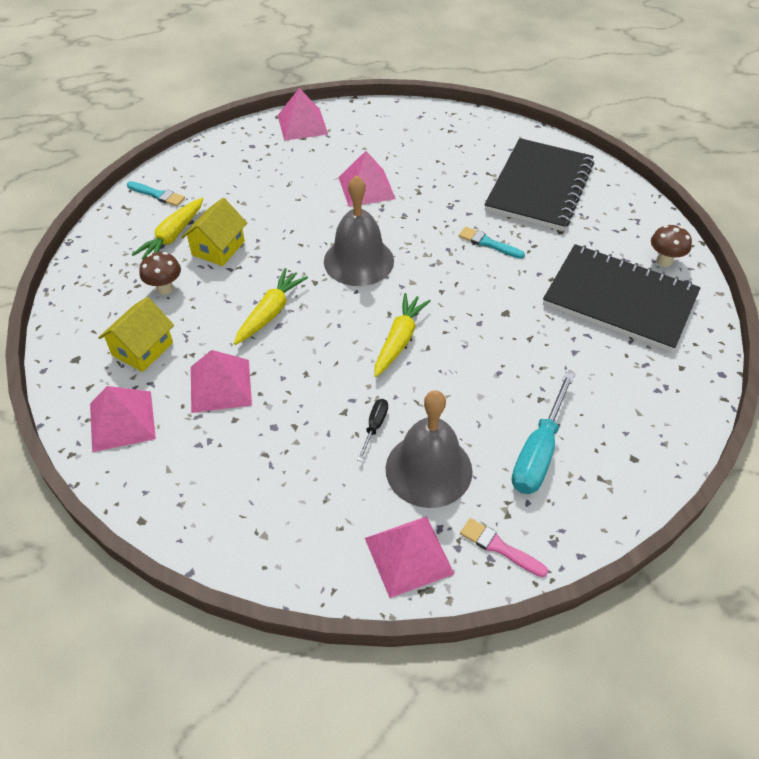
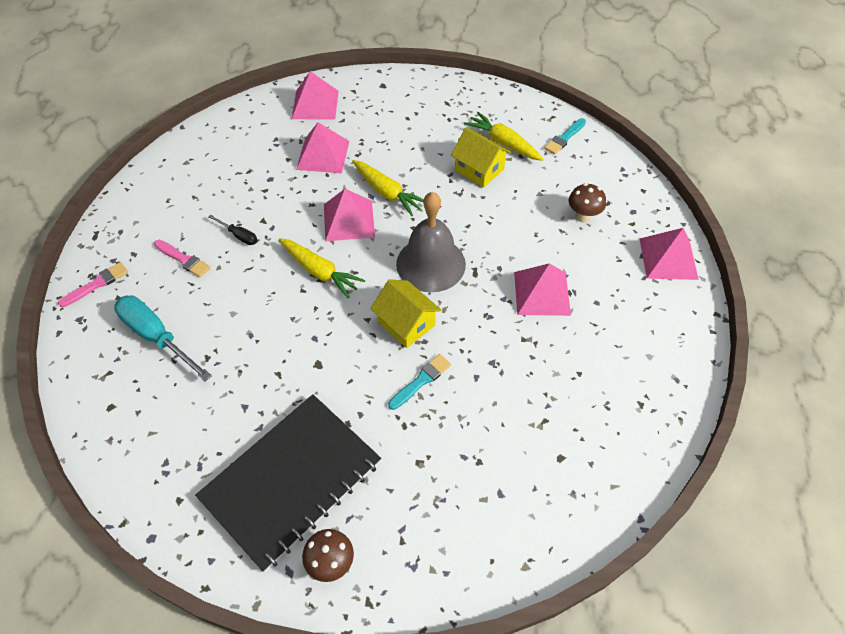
camera: 105 degrees right, 5 degrees up
yellow house [98,297,174,372] -> yellow house moved to [370,279,442,348]
brown mushroom [139,252,181,295] -> brown mushroom moved to [569,183,606,223]
pink pyramid [365,516,454,598] -> pink pyramid moved to [324,189,375,241]
grey bell [386,390,472,508] -> pink brush [154,240,210,277]
black notebook [484,138,594,231] -> none

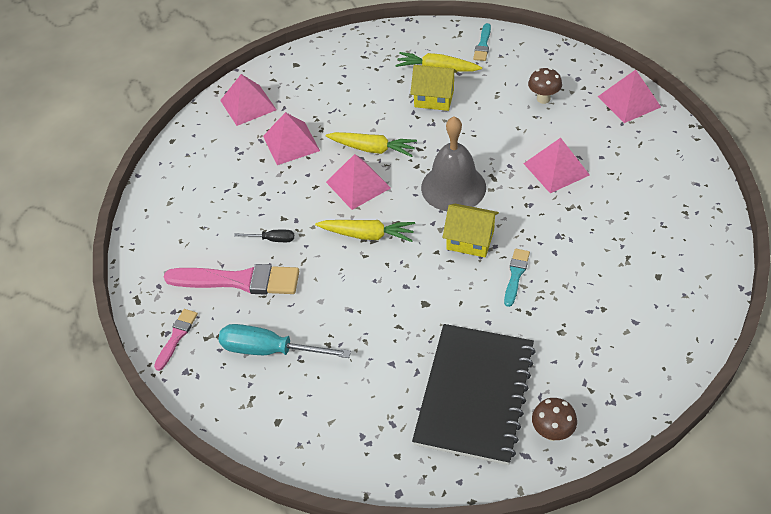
camera: 25 degrees left, 5 degrees down
pink brush [154,240,210,277] -> pink brush [164,264,299,295], size x1.96

